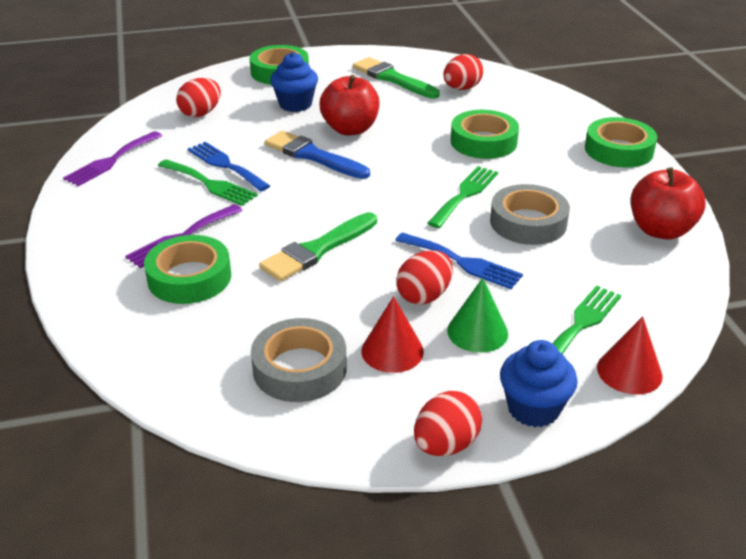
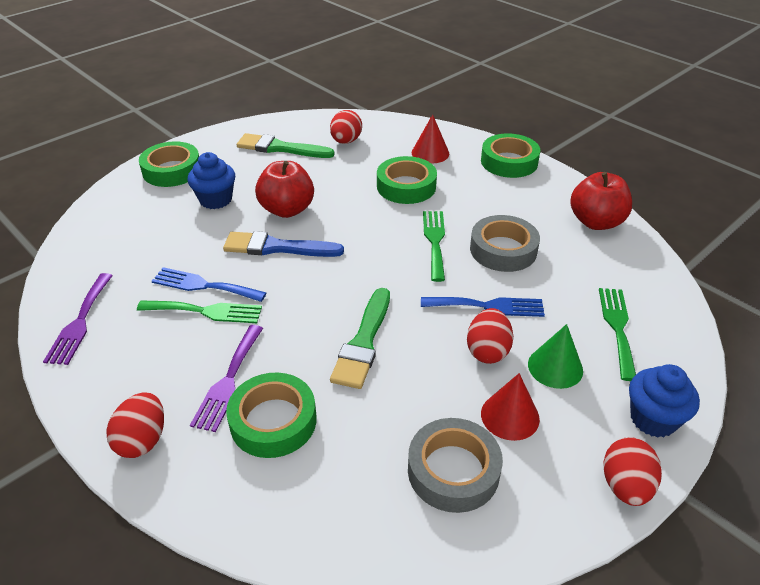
camera: 30 degrees left, 5 degrees up
red egg [176,78,221,117] -> red egg moved to [106,392,164,458]
red cone [597,316,663,395] -> red cone moved to [412,114,449,163]

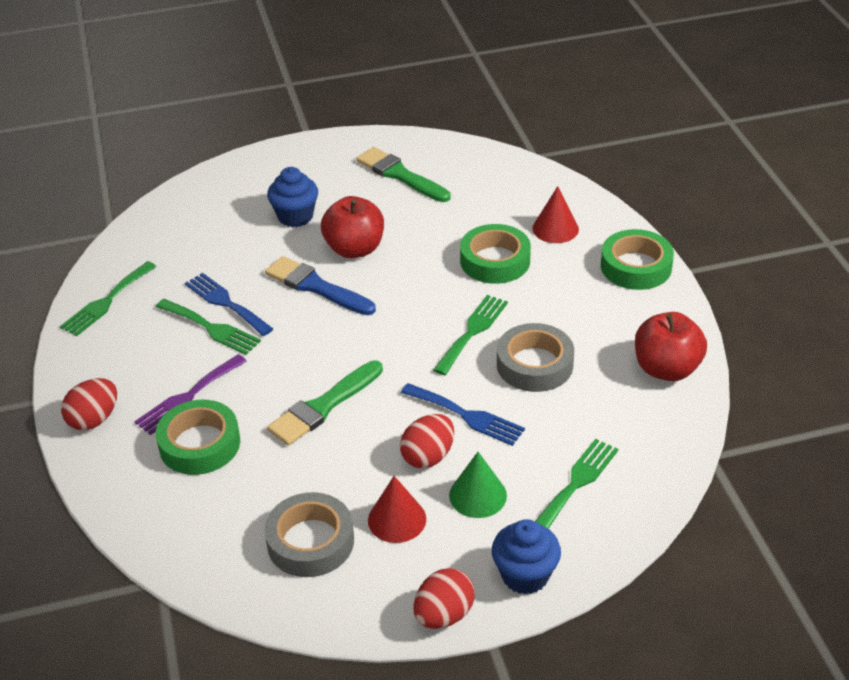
camera: 30 degrees right, 0 degrees up
purple fork [43,273,113,365] -> green fork [60,261,157,336]
green tape [139,141,199,187] -> none
red egg [330,110,362,144] -> none

